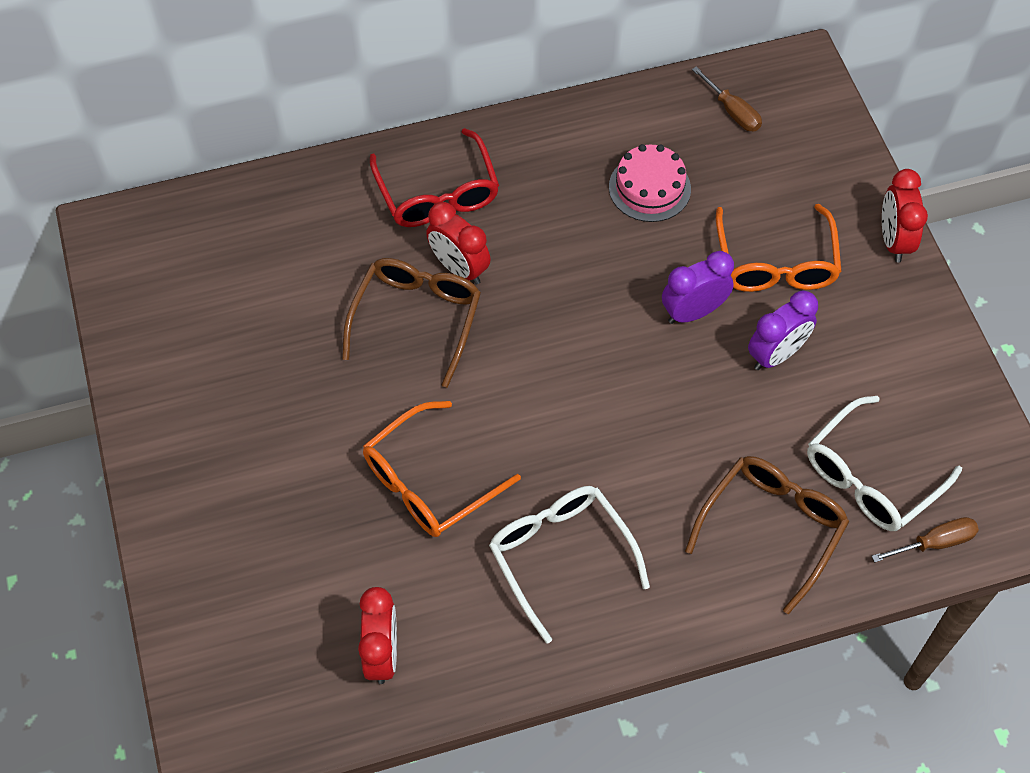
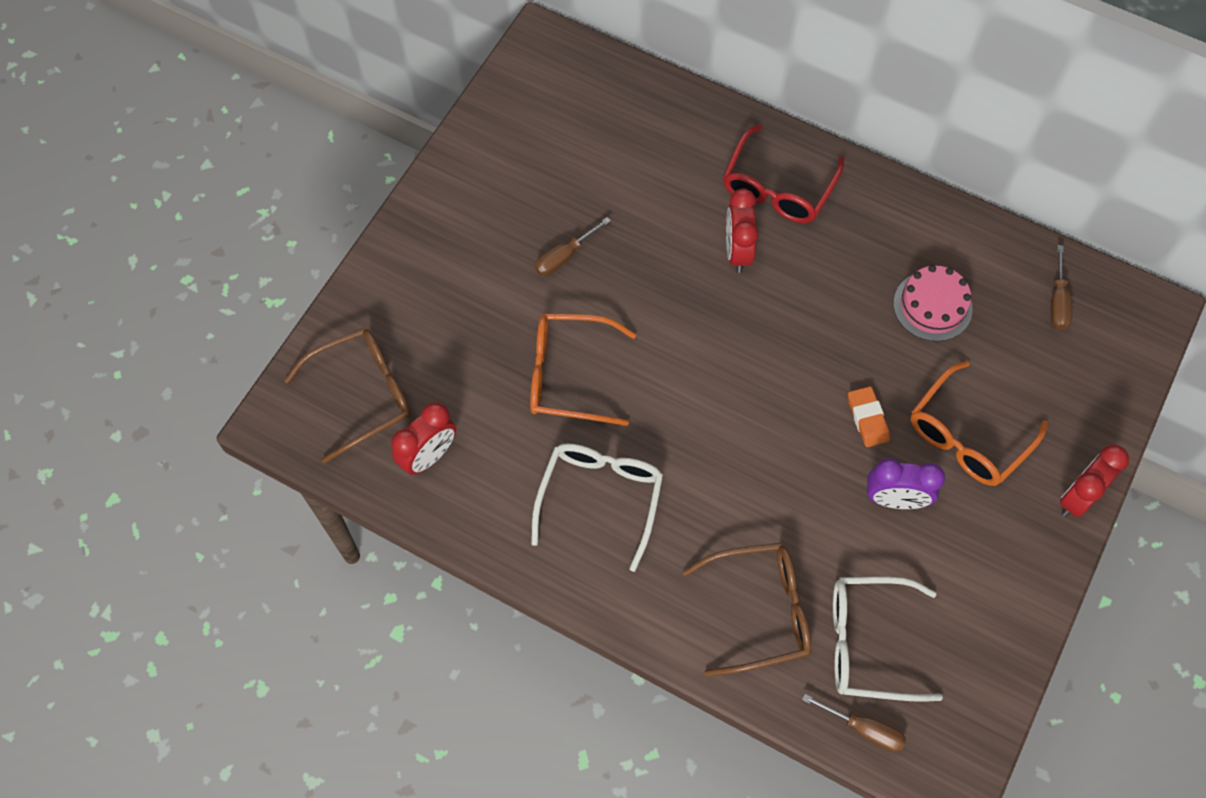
camera: 45 degrees right, 5 degrees up
brown glasses [342,258,481,388] -> brown glasses moved to [284,328,411,463]
purple clock [662,251,734,324] -> orange eraser [848,386,890,447]
none -> brown screwdriver [535,217,611,276]

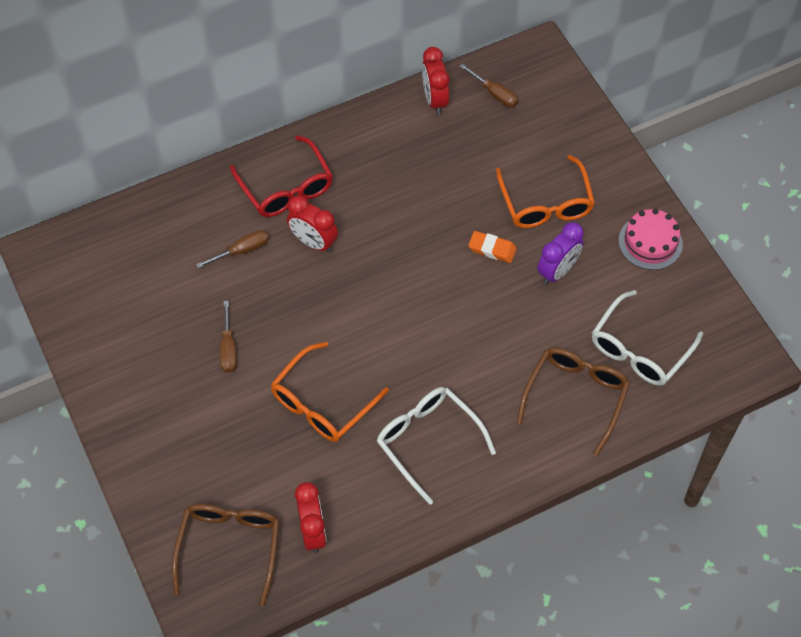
camera: 55 degrees left, 5 degrees down
brown screwdriver [802,694,906,752] -> brown screwdriver moved to [196,230,269,268]
pink cake [893,265,973,342] -> pink cake moved to [619,209,683,270]
red clock [1060,445,1129,517] -> red clock moved to [422,47,449,115]

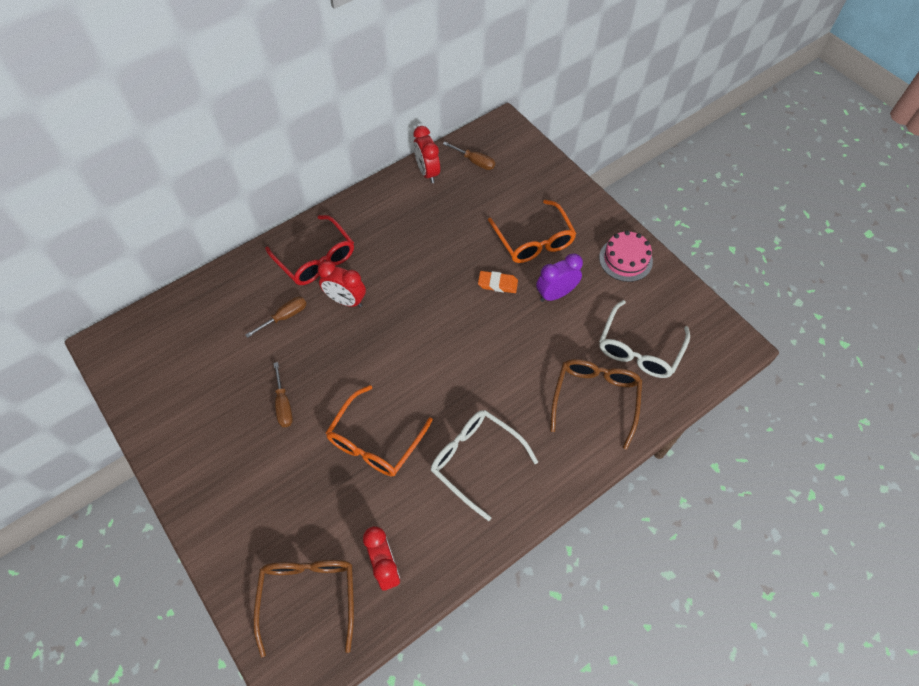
camera: 10 degrees left, 0 degrees up
purple clock [537,222,584,285] -> purple clock turned 150 degrees counterclockwise [536,253,583,302]

